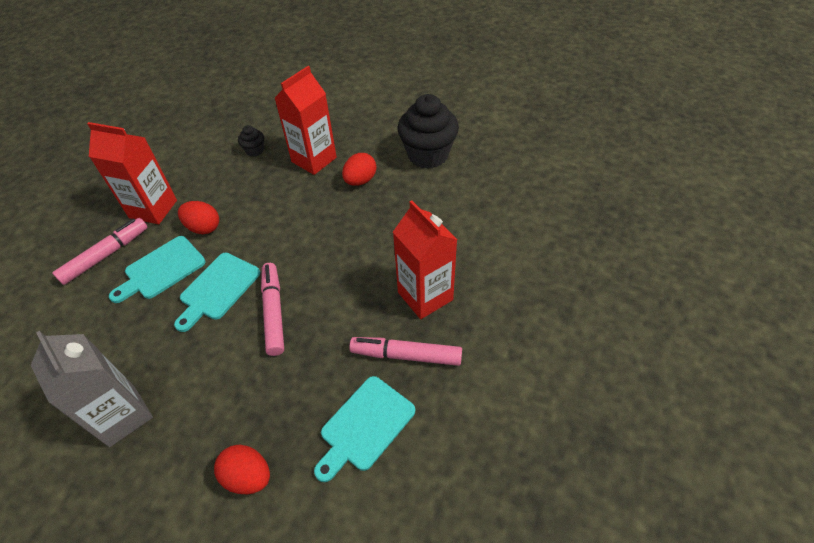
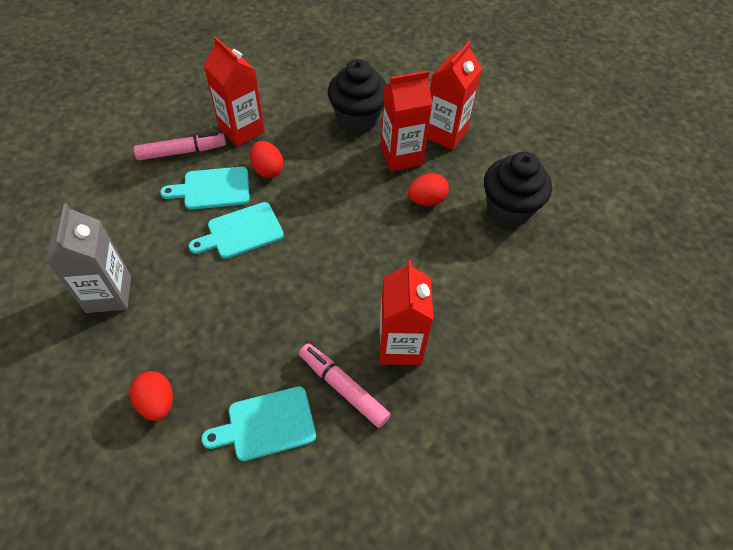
camera: 30 degrees right, 5 degrees up
black cupcake [238,125,264,157] -> black cupcake [328,59,387,133], size x2.22
pink marker [261,263,284,356] -> none
none -> red carton [427,41,482,150]

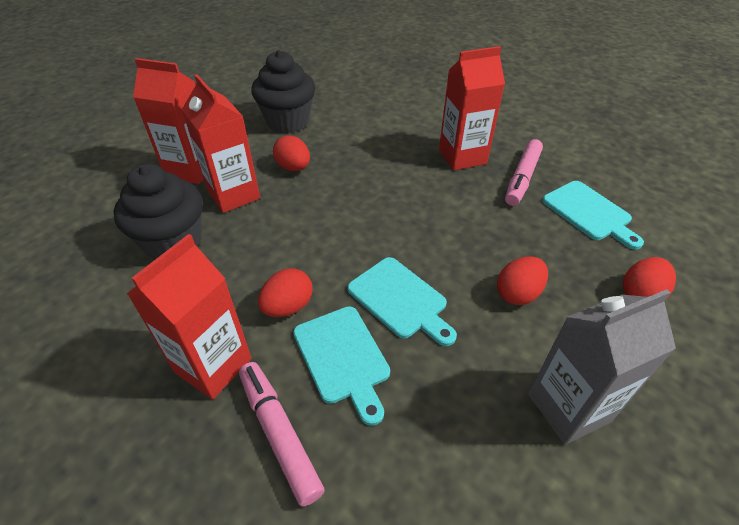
camera: 105 degrees left, 10 degrees down
none -> red egg [497,256,548,305]

